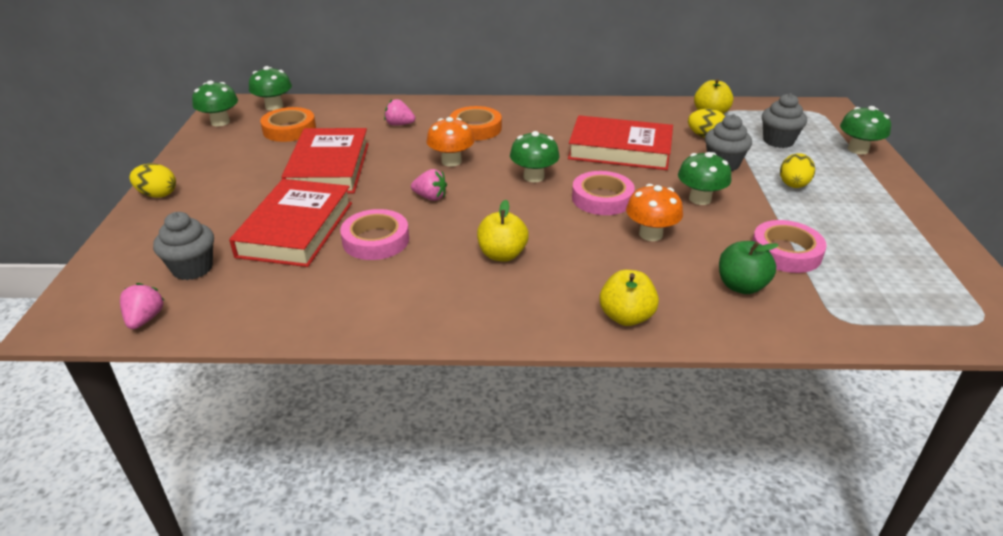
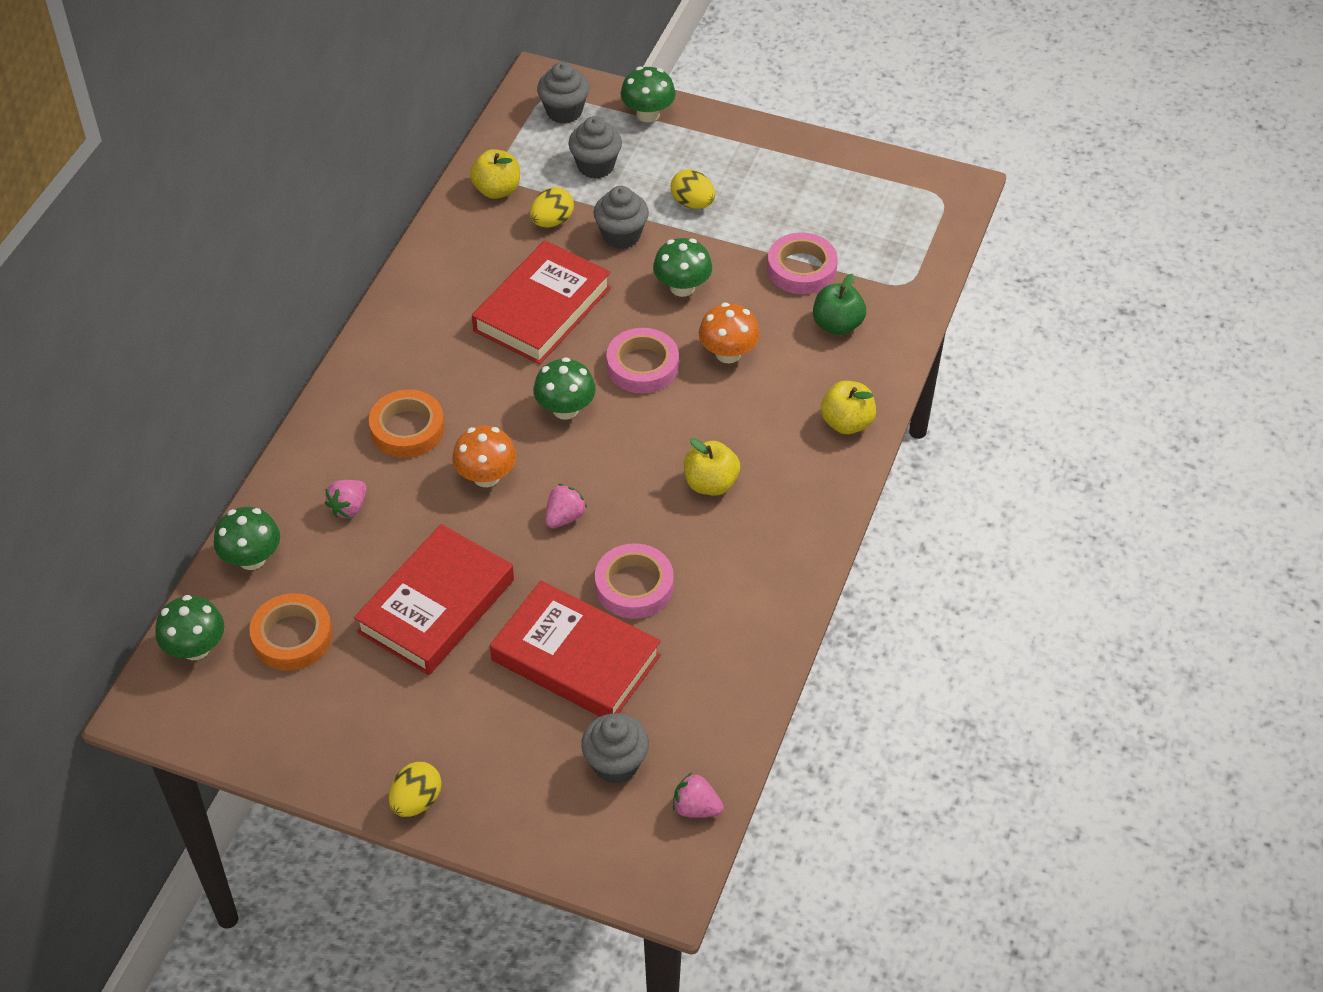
camera: 70 degrees left, 15 degrees up
green mushroom [192,80,238,126] -> green mushroom moved to [214,507,280,570]
red book [282,128,369,193] -> red book turned 75 degrees counterclockwise [354,524,514,675]
none -> grey cupcake [537,62,589,124]

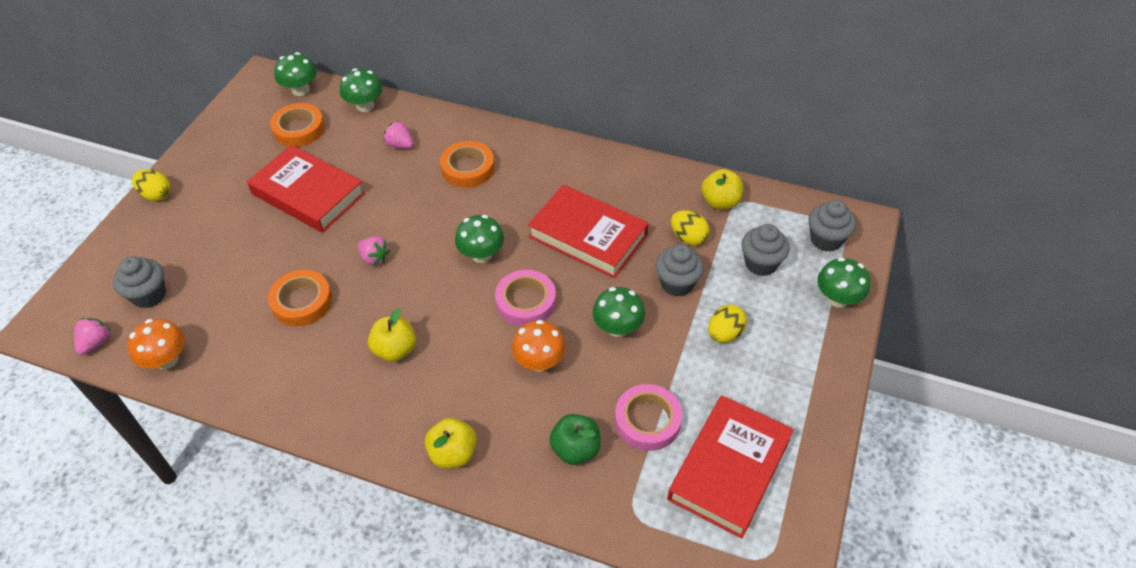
camera: 90 degrees right, 0 degrees up
orange mushroom [452,426,517,487] -> orange mushroom moved to [127,319,185,369]
red book [490,581,661,717] -> red book moved to [667,395,794,539]
pink tape [595,543,674,619] -> orange tape [268,270,332,327]

